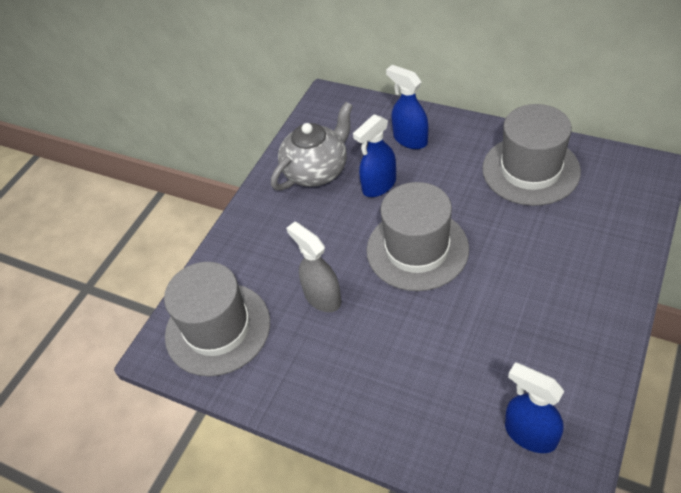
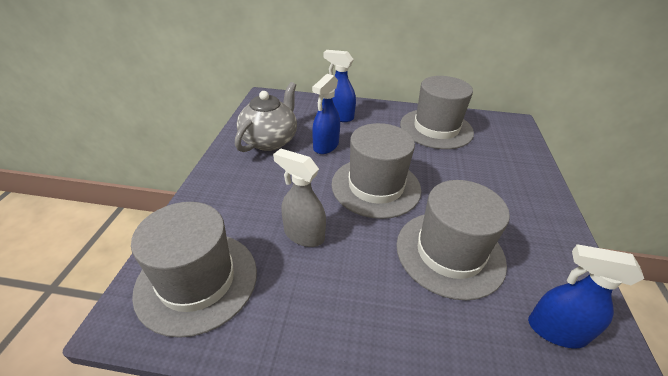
camera: 25 degrees left, 10 degrees down
none -> grey hat [396,180,510,300]

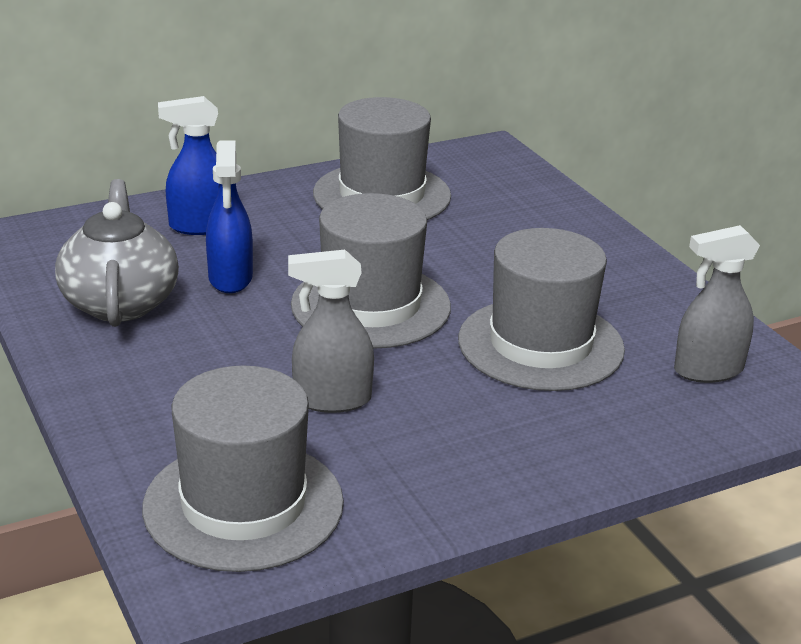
camera: 35 degrees left, 10 degrees down
blue spray bottle [528,244,644,348] -> grey spray bottle [674,225,760,383]

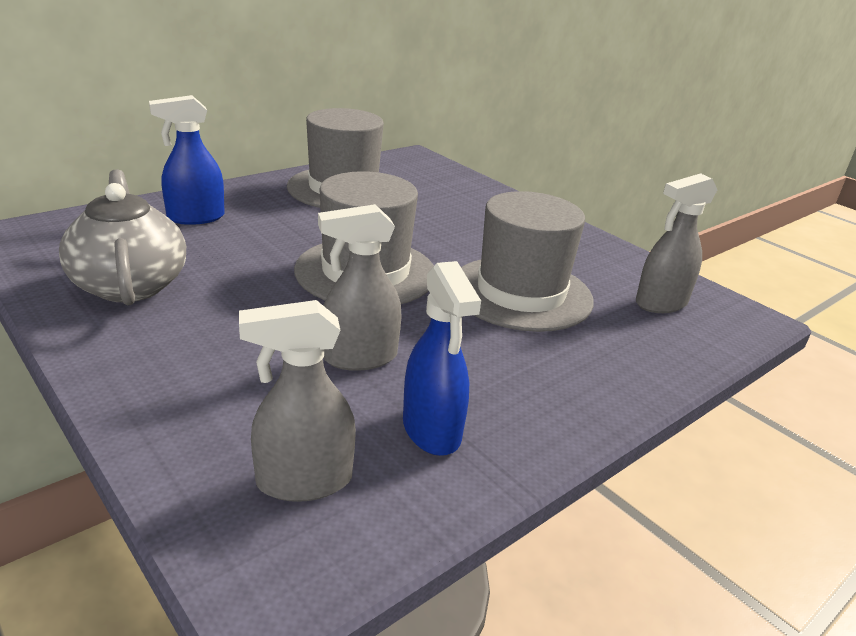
camera: 15 degrees left, 0 degrees up
grey hat [142,365,344,572] -> grey spray bottle [239,300,356,502]
blue spray bottle [206,140,253,293] -> blue spray bottle moved to [403,261,481,456]

